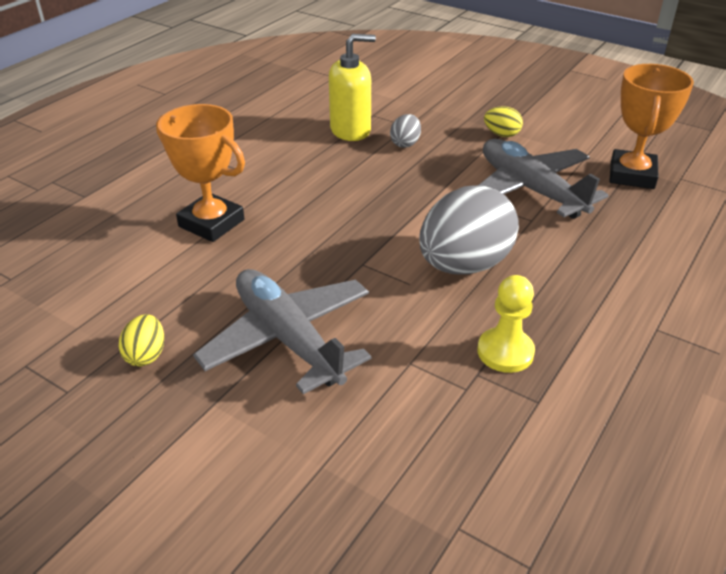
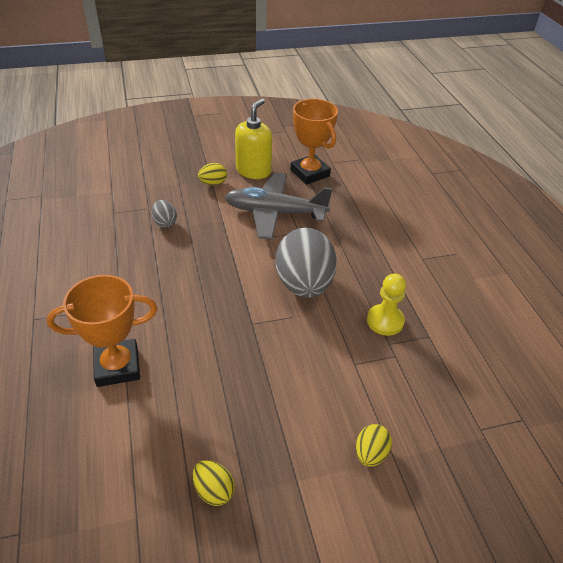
camera: 50 degrees left, 5 degrees up
grey plane [193,269,371,394] -> none
yellow soap dispenser [329,34,376,141] -> yellow soap dispenser moved to [235,99,272,179]
none -> yellow egg [356,424,392,467]

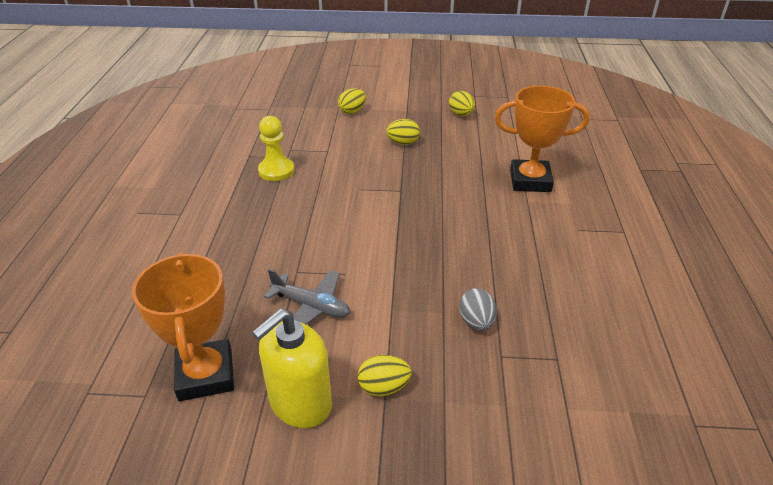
camera: 160 degrees left, 5 degrees down
grey plane [225,172,332,240] -> grey plane [264,269,351,324], size x0.58
grey egg [276,228,337,298] -> none
none -> yellow egg [386,119,420,145]

